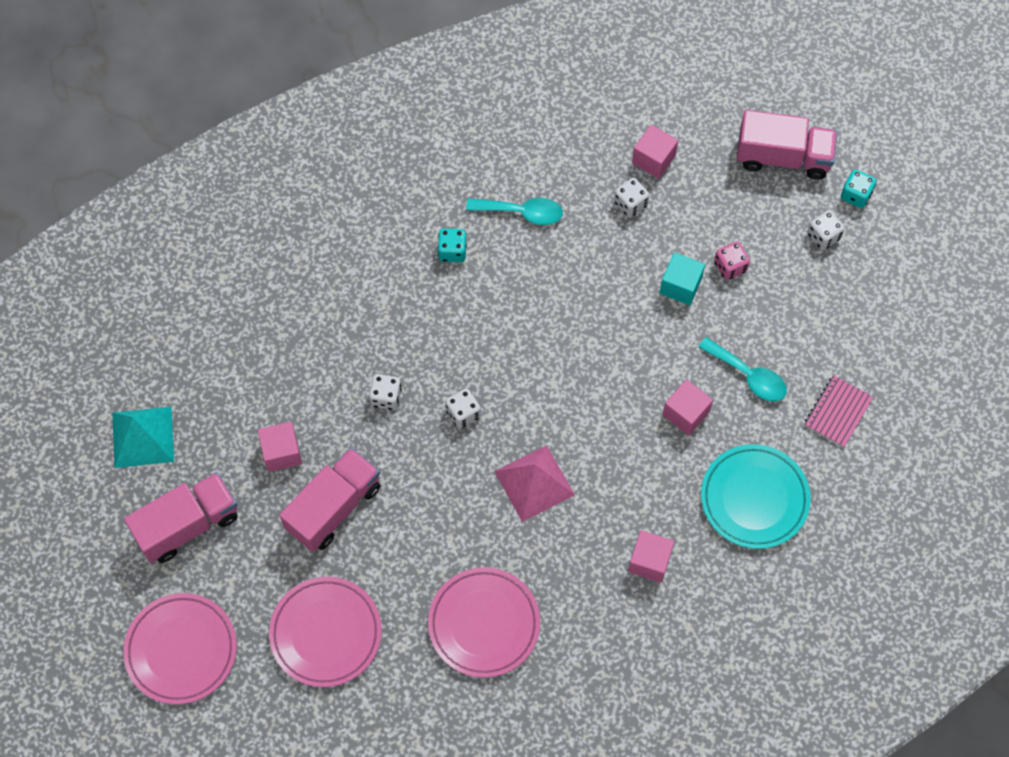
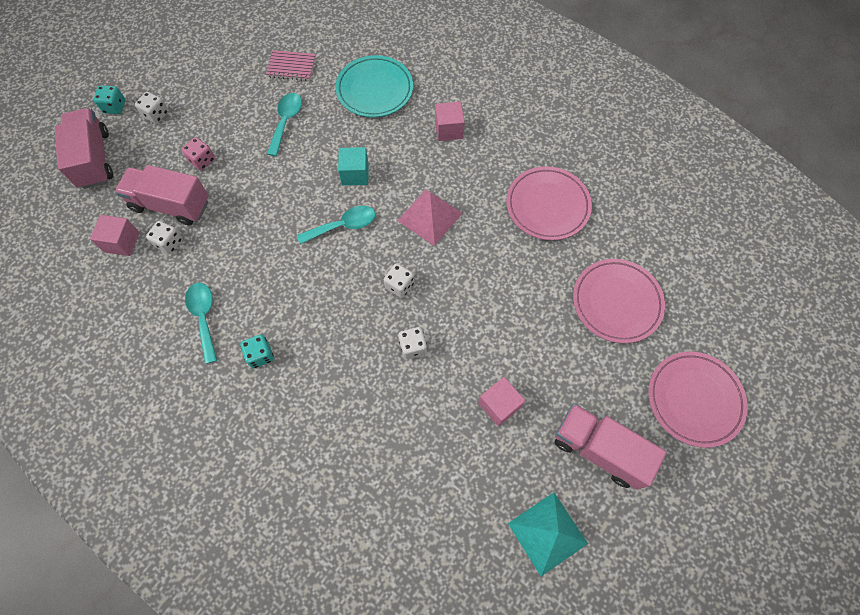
camera: 115 degrees left, 0 degrees up
pink truck [280,448,381,552] -> pink truck moved to [115,165,209,226]
turquoise cube [660,252,705,305] -> turquoise cube moved to [338,147,369,186]
pink cube [662,379,713,436] -> none
none -> turquoise spoon [297,206,375,244]

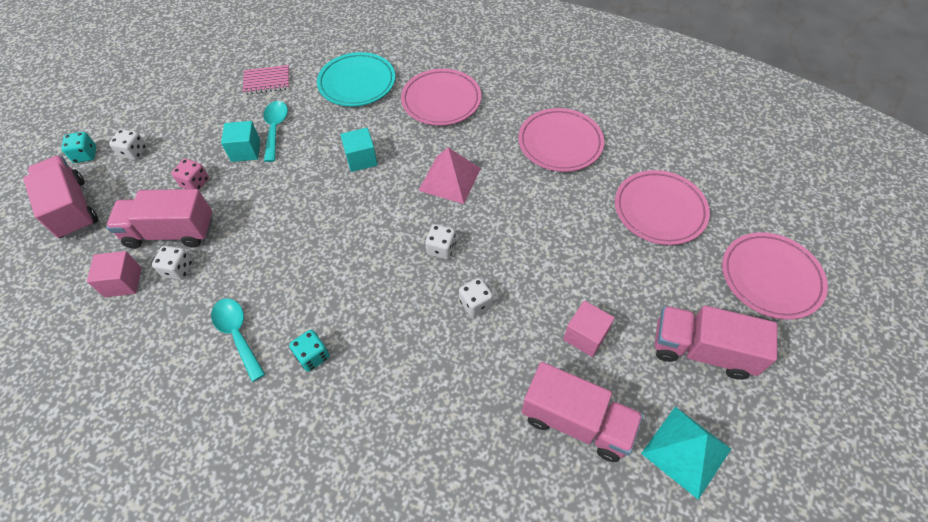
camera: 15 degrees left, 10 degrees down
turquoise spoon [297,206,375,244] -> none
pink cube [435,102,465,141] -> pink plate [401,69,481,126]
none -> turquoise cube [221,121,260,162]
none -> pink truck [522,362,643,462]

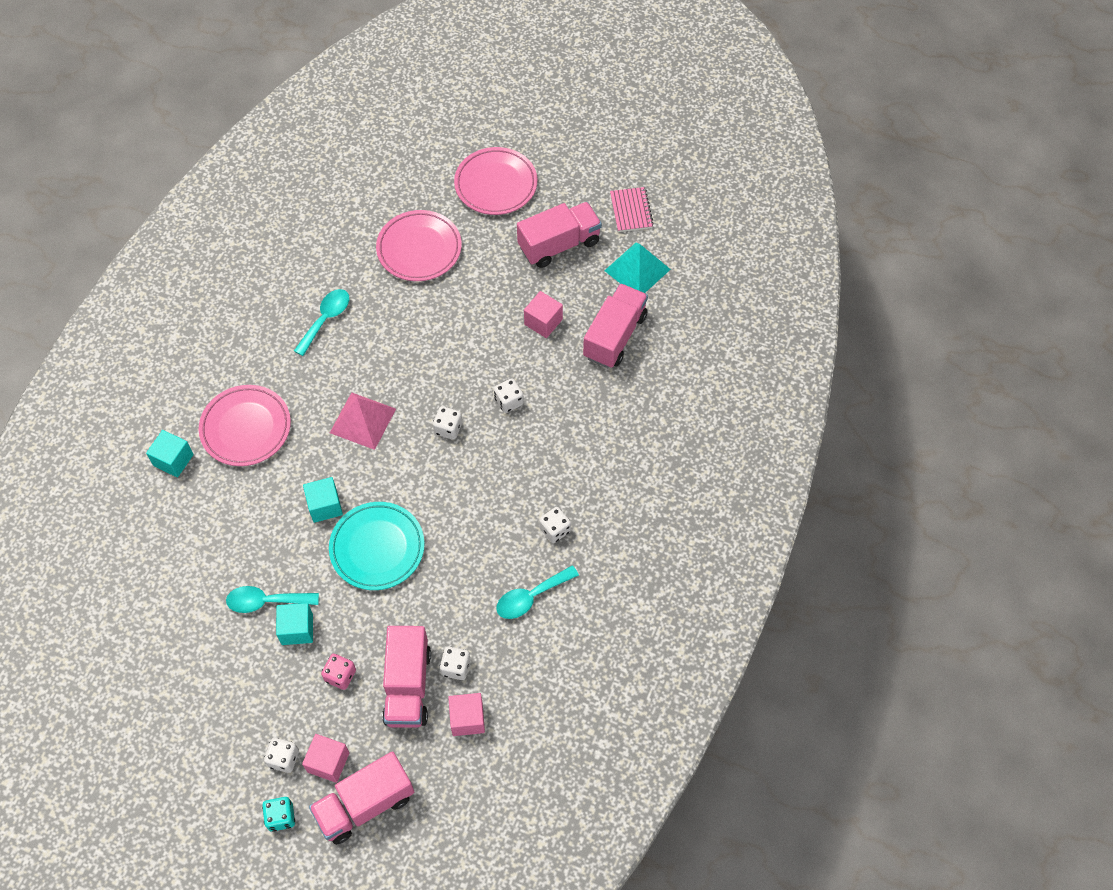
camera: 90 degrees left, 5 degrees up
pink notebook [243,65,289,95] -> pink notebook moved to [610,187,654,232]
turquoise dice [289,330,330,372] -> white dice [539,507,571,543]
turquoise plate [317,52,395,106] -> turquoise plate moved to [329,502,425,590]
pink plate [518,108,604,172] -> turquoise spoon [294,289,349,356]
pink truck [655,306,777,380] -> pink truck turned 135 degrees counterclockwise [517,202,602,268]
none -> turquoise cube [146,430,194,478]
none -> pink cube [302,734,350,783]

